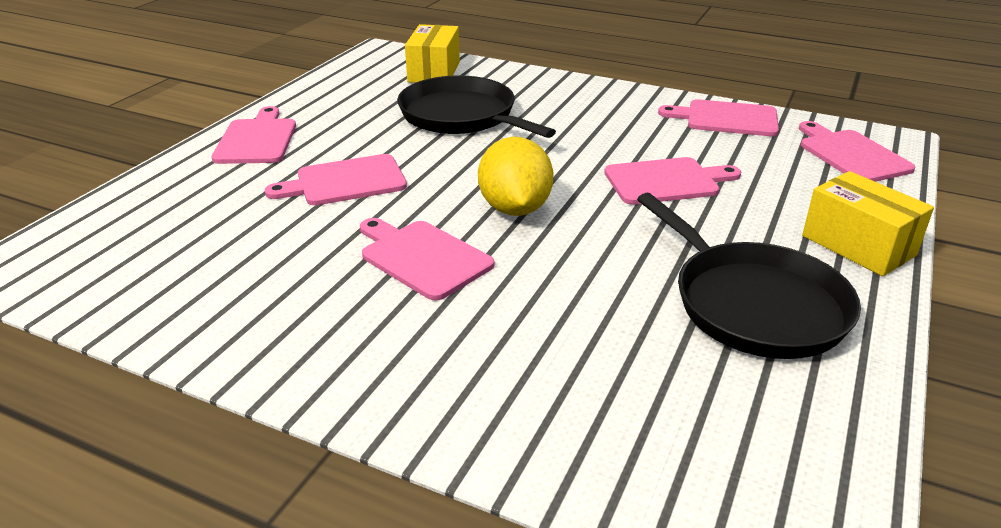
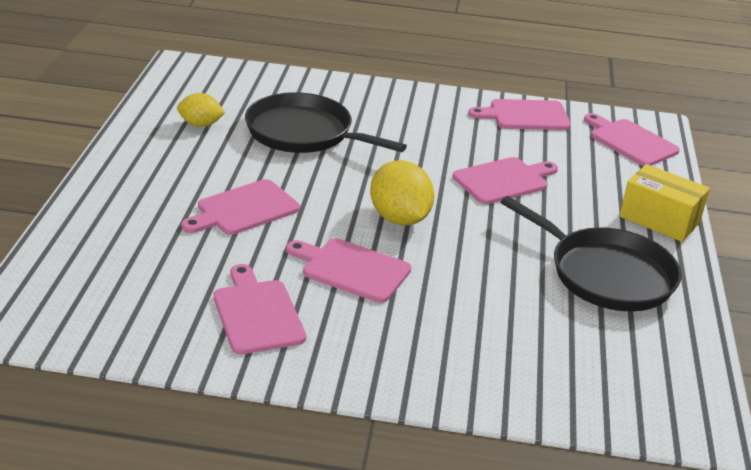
camera: 20 degrees left, 0 degrees up
pink cutting board [211,106,296,164] -> pink cutting board moved to [214,264,306,354]
yellow box [405,24,460,83] -> none
none -> yellow lemon [177,93,225,127]

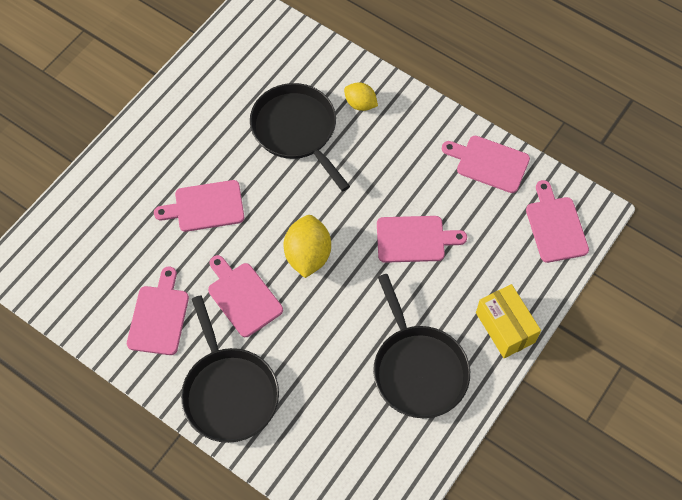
camera: 30 degrees right, 30 degrees up
yellow lemon [177,93,225,127] -> yellow lemon moved to [344,82,378,111]
none -> black pan [181,295,279,443]

